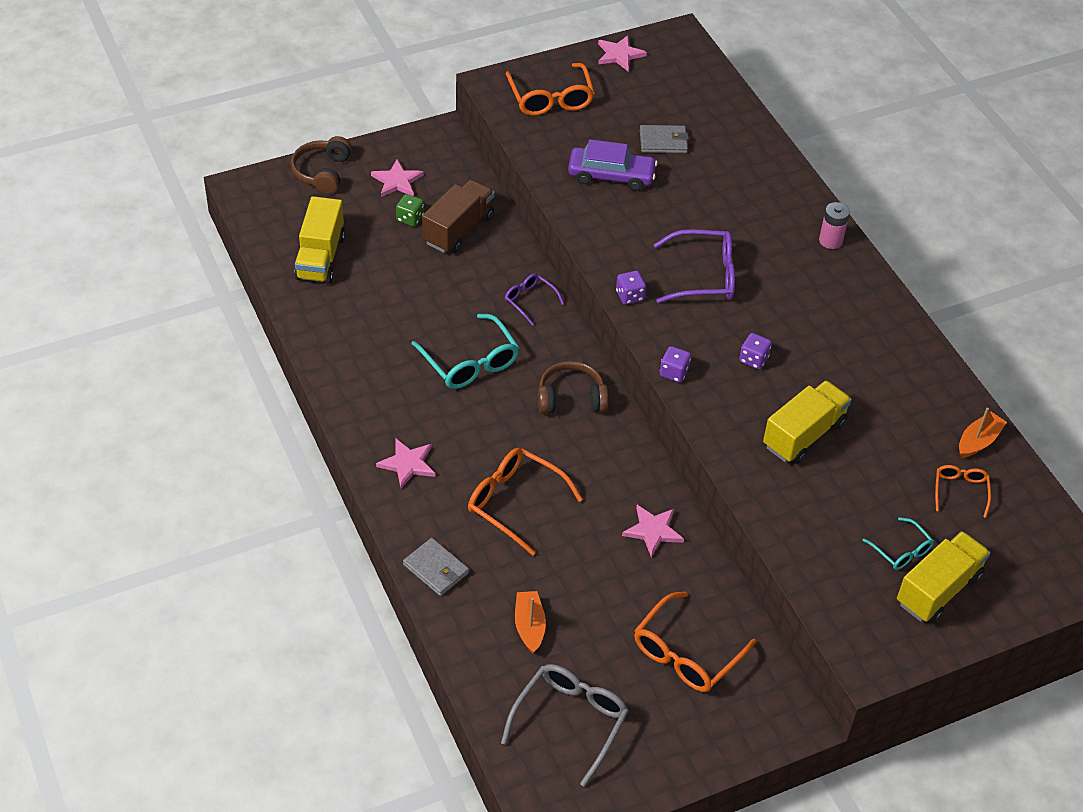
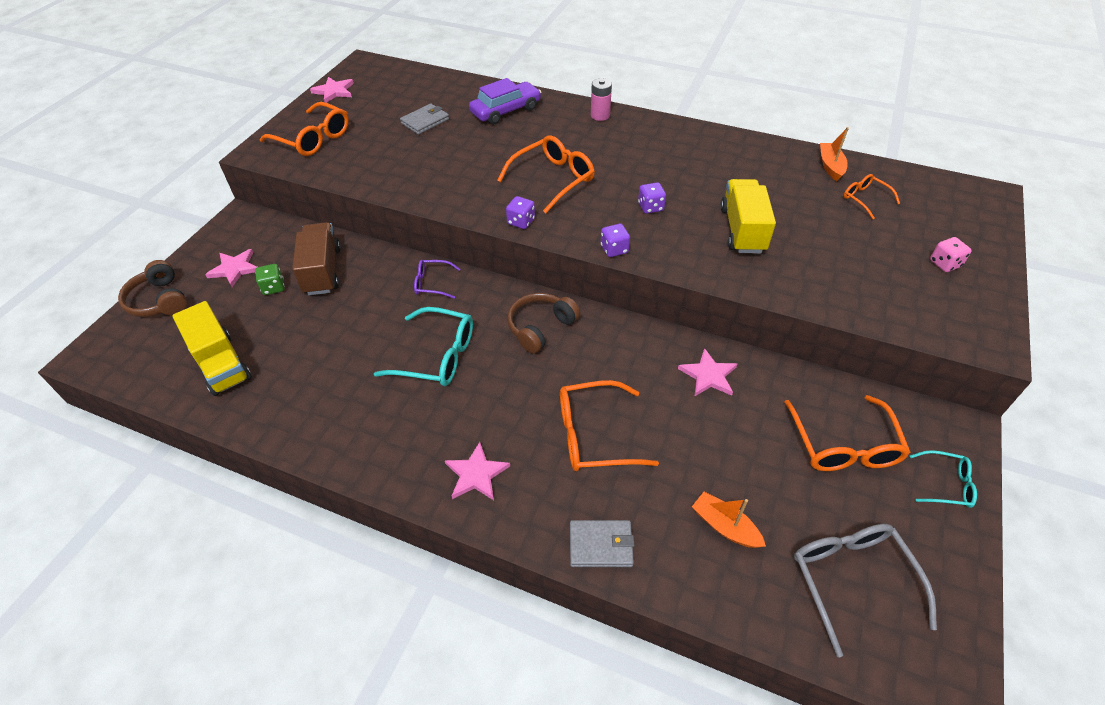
camera: 40 degrees left, 0 degrees up
purple car [568,139,658,191] -> purple car moved to [469,78,541,125]
purple glasses [653,229,735,303] -> orange glasses [497,135,595,213]
turquoise glasses [862,517,934,570] -> turquoise glasses moved to [910,450,977,508]
yellow truck [897,531,990,623] -> pink dice [930,237,972,272]

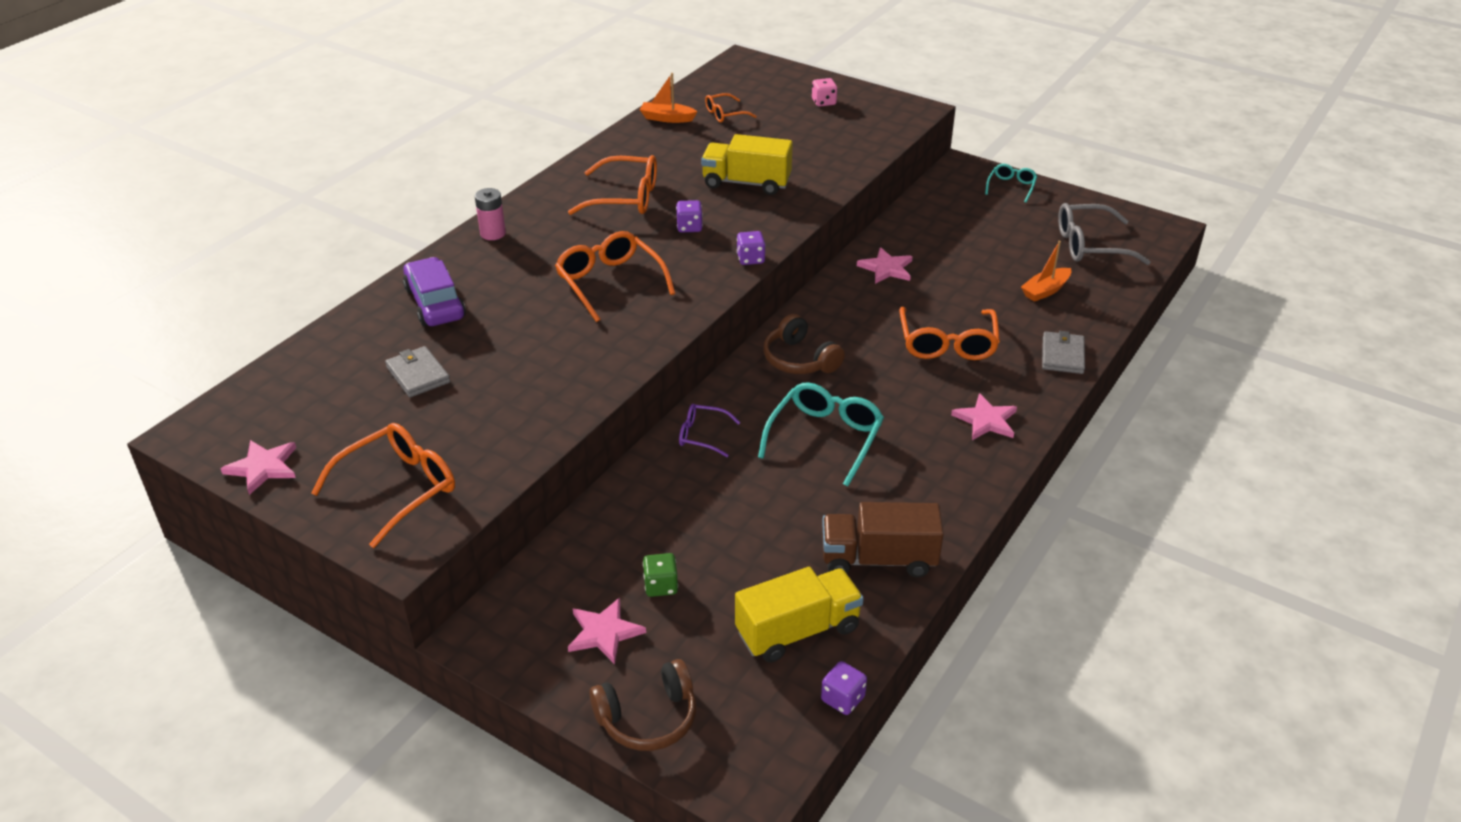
camera: 80 degrees left, 10 degrees down
brown truck [292,222,341,295] -> brown truck moved to [822,502,944,577]
purple glasses [414,260,460,299] -> purple glasses turned 90 degrees clockwise [679,404,741,457]
purple dice [506,196,535,229] -> purple dice moved to [821,661,867,715]
orange glasses [784,395,910,471] -> orange glasses moved to [568,155,657,215]

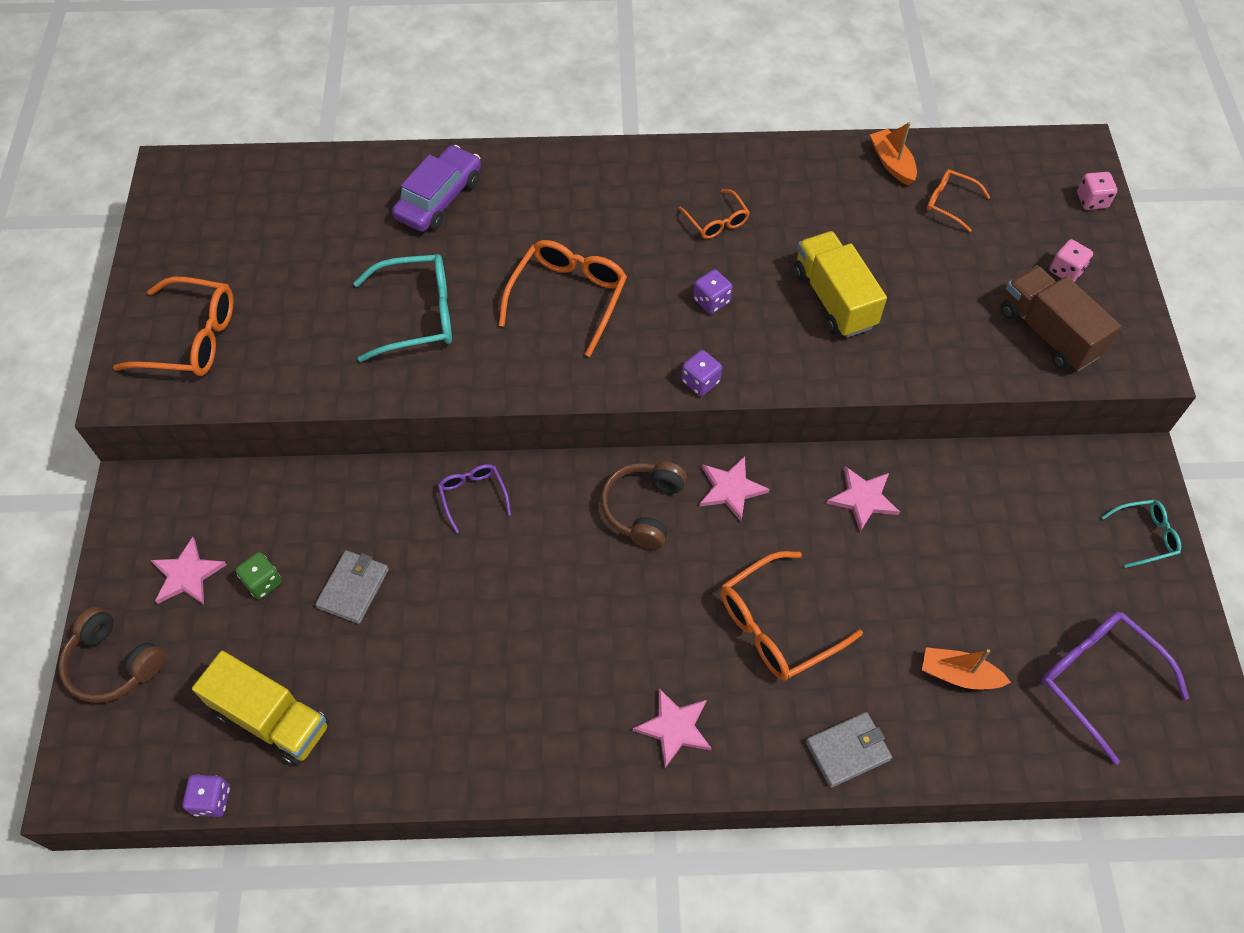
camera: 55 degrees right, 20 degrees up
pink star [220,440,296,495] -> pink star moved to [699,456,770,521]
grey wallet [385,346,450,397] -> grey wallet moved to [315,550,389,624]
pink battery [475,188,506,240] -> none
orange glasses [568,155,657,215] -> orange glasses [678,189,750,239], size x0.56
turquoise glasses [758,383,884,487] -> turquoise glasses moved to [353,254,452,362]
brown truck [822,502,944,577] -> brown truck moved to [1001,266,1122,371]
grey glasses [1058,203,1151,265] -> purple glasses [1041,612,1189,765]
none -> pink dice [1077,172,1117,210]

